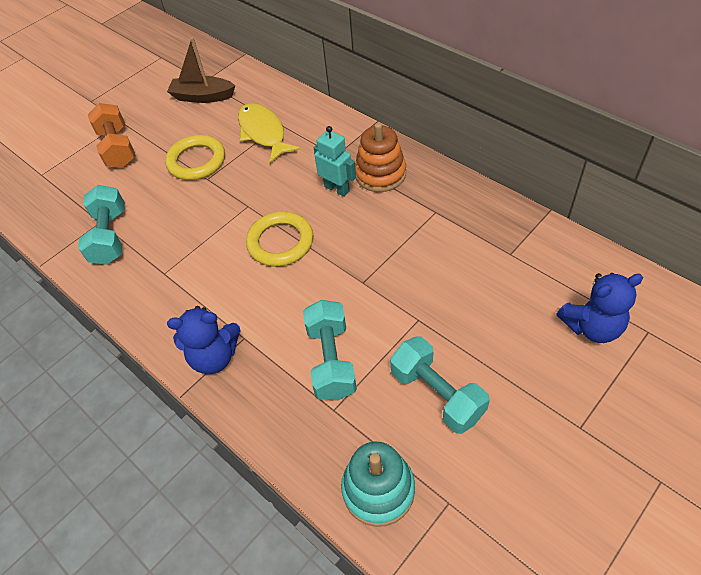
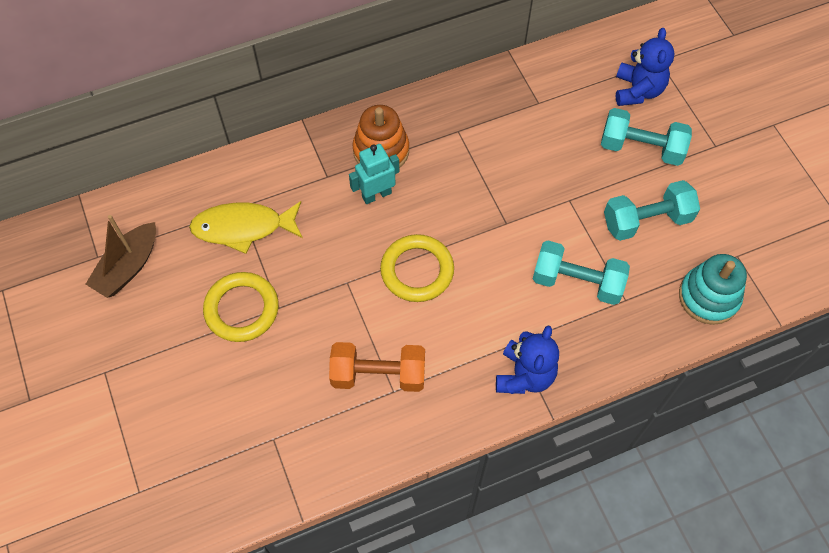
camera: 70 degrees left, 10 degrees up
turquoise dumbbell [78,185,125,265] -> turquoise dumbbell moved to [601,108,692,166]
orange dumbbell [88,103,136,168] -> orange dumbbell moved to [329,342,425,392]

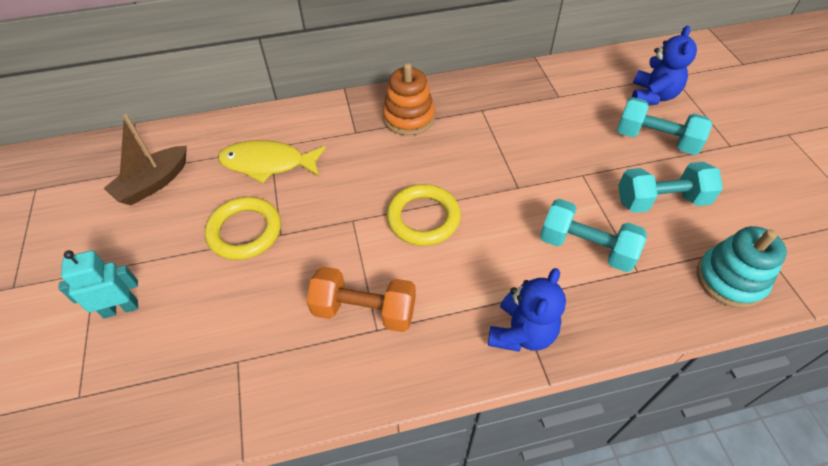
camera: 10 degrees right, 10 degrees down
turquoise robot [349,144,399,204] -> turquoise robot moved to [58,250,138,318]

